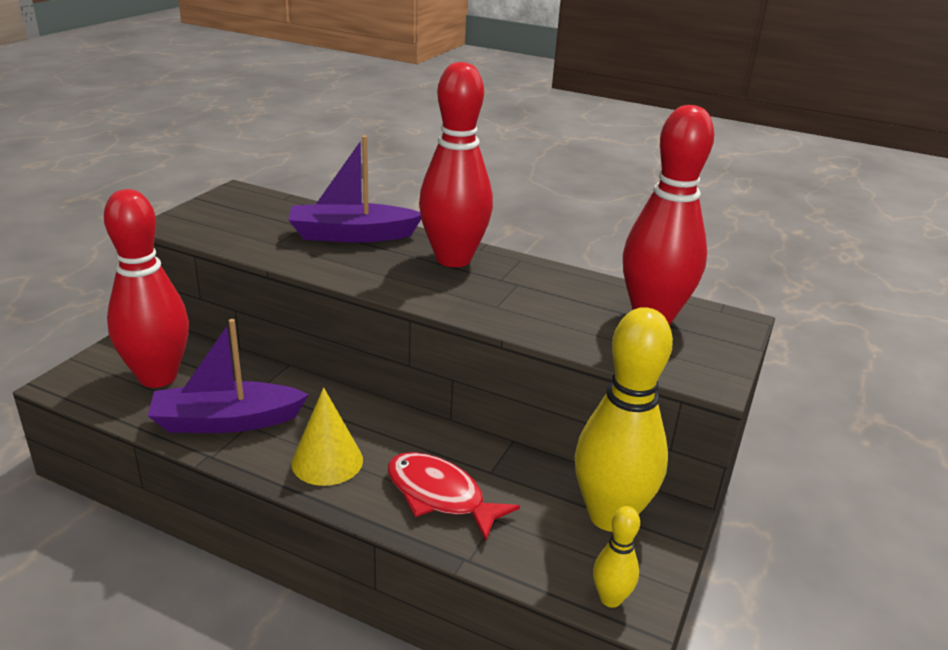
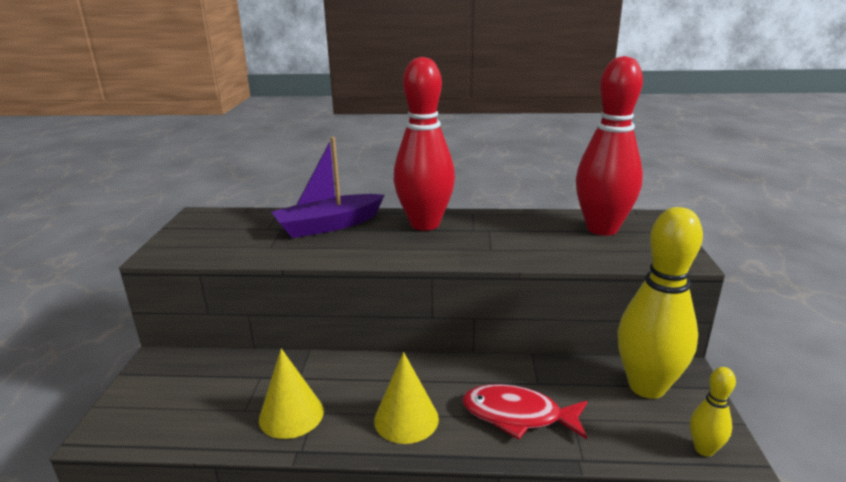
camera: 20 degrees left, 5 degrees down
red bowling pin [104,189,189,388] -> none
purple boat [148,319,309,433] -> yellow cone [259,348,324,439]

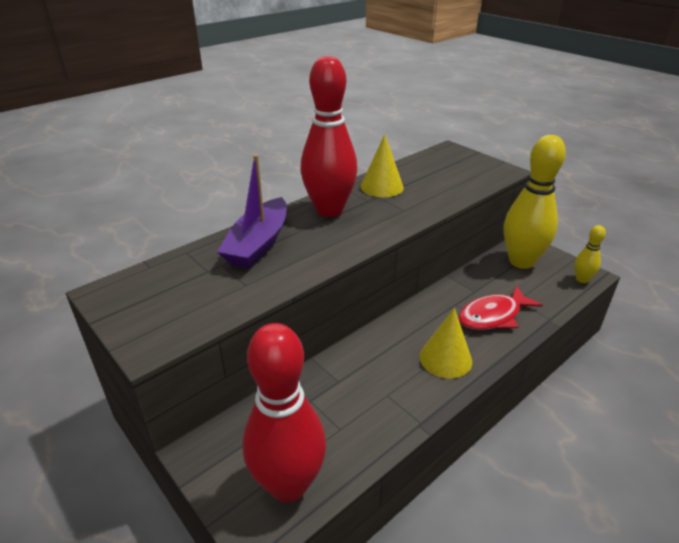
camera: 45 degrees left, 10 degrees up
yellow cone [259,348,324,439] -> yellow cone moved to [360,134,404,197]
red bowling pin [576,56,643,236] -> red bowling pin moved to [243,323,326,503]

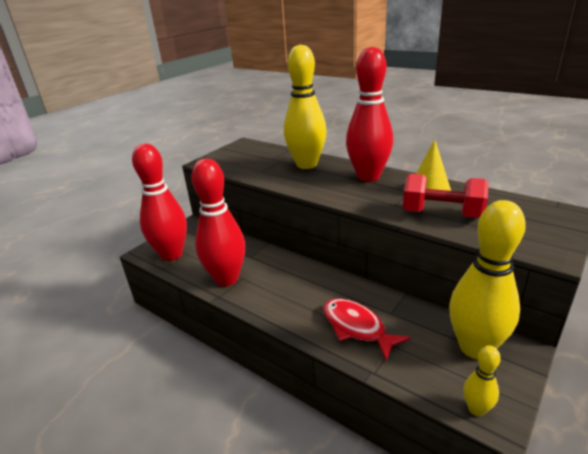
camera: 80 degrees right, 5 degrees down
purple boat [217,154,287,269] -> yellow bowling pin [284,44,327,169]
yellow cone [420,308,472,379] -> none
none -> red bowling pin [191,159,245,286]
none -> red dumbbell [403,174,489,218]

